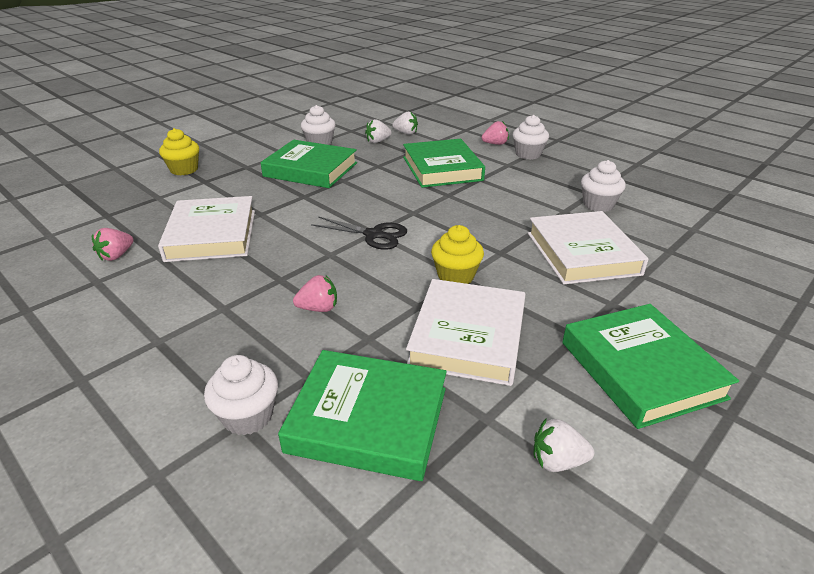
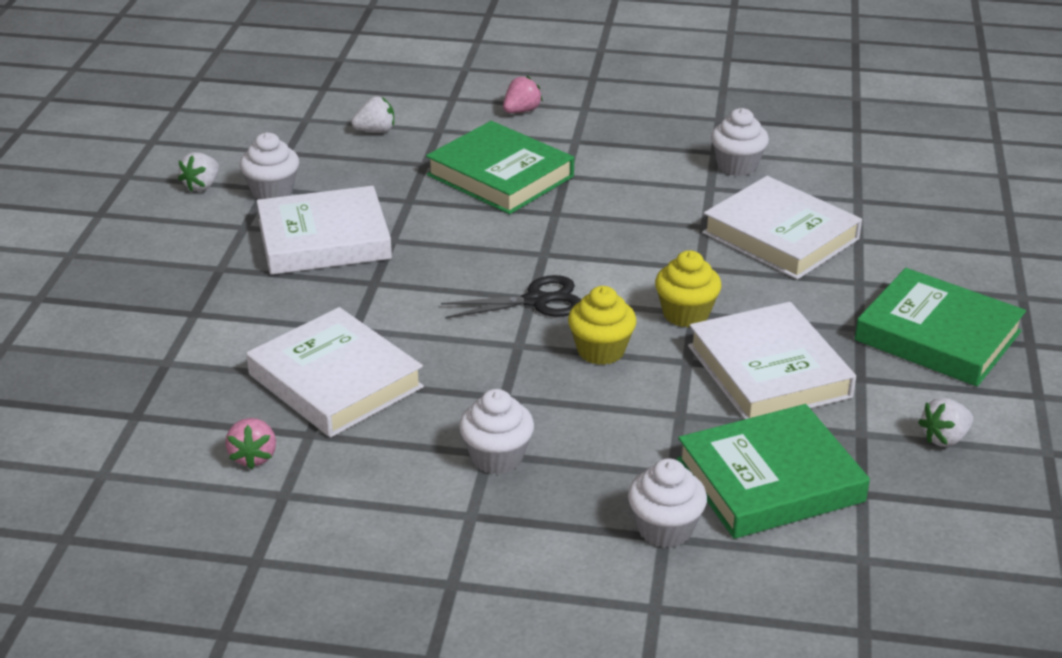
camera: 35 degrees left, 0 degrees up
yellow cupcake [159,128,199,176] -> yellow cupcake moved to [568,286,637,365]
green book [260,140,357,188] -> white book [257,186,392,275]
pink strawberry [293,275,337,312] -> none
white strawberry [365,119,392,143] -> white strawberry moved to [178,152,219,192]
white cupcake [513,115,549,160] -> white cupcake moved to [459,389,534,474]

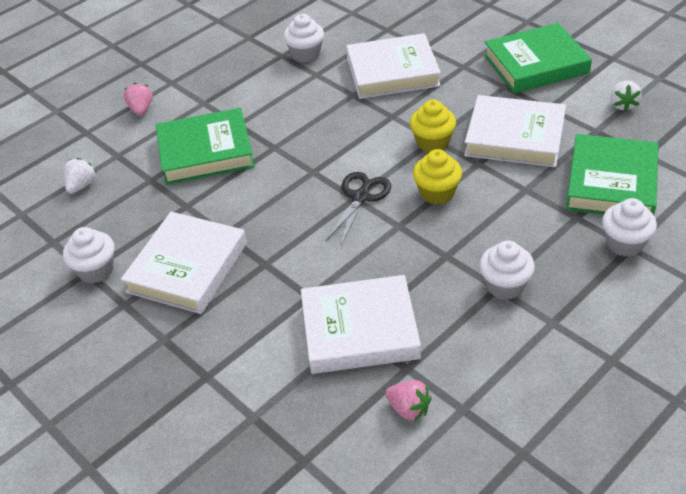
camera: 50 degrees left, 10 degrees up
white strawberry [178,152,219,192] -> none

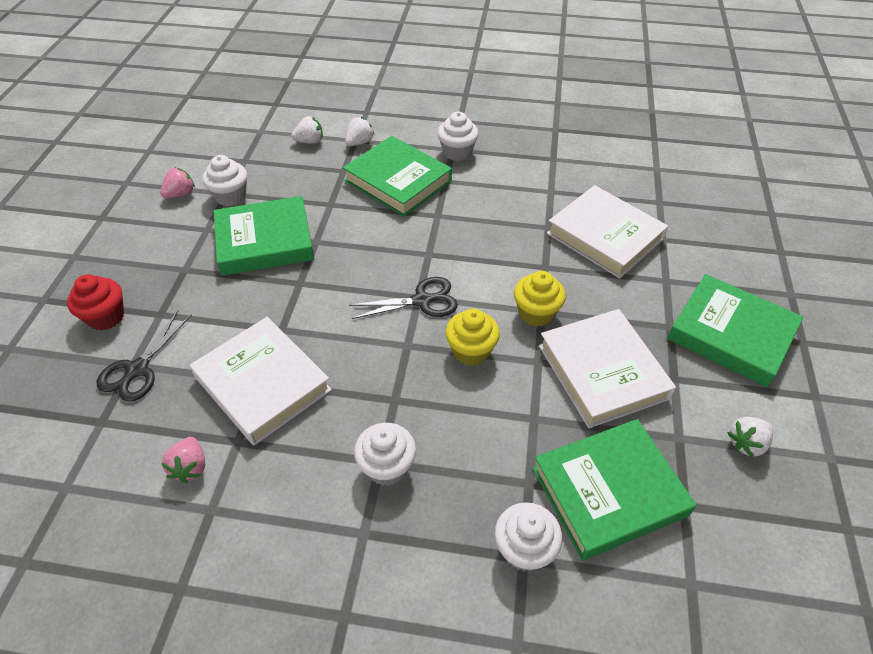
camera: 50 degrees right, 5 degrees up
white book [121,212,247,314] -> green book [214,196,314,276]
pink strawberry [124,83,153,115] -> pink strawberry moved to [160,167,195,199]
white cupcake [284,14,324,62] -> white cupcake moved to [438,112,479,161]
none -> red cupcake [67,274,124,331]
none -> black scissors [97,311,192,402]
none -> white strawberry [345,117,374,146]

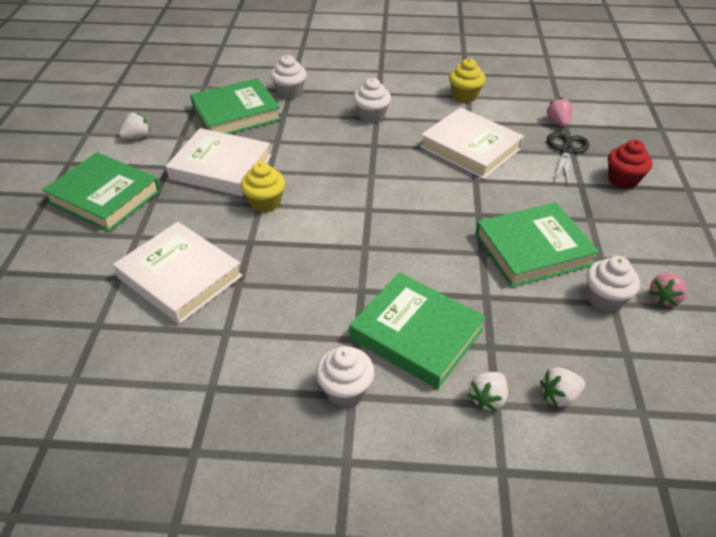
camera: 175 degrees right, 5 degrees down
pink strawberry [161,437,205,483] -> pink strawberry moved to [547,98,573,127]
black scissors [349,277,458,319] -> none
yellow cupcake [445,309,500,366] -> yellow cupcake moved to [449,58,486,103]
white book [539,309,676,428] -> white book turned 45 degrees counterclockwise [166,128,272,196]

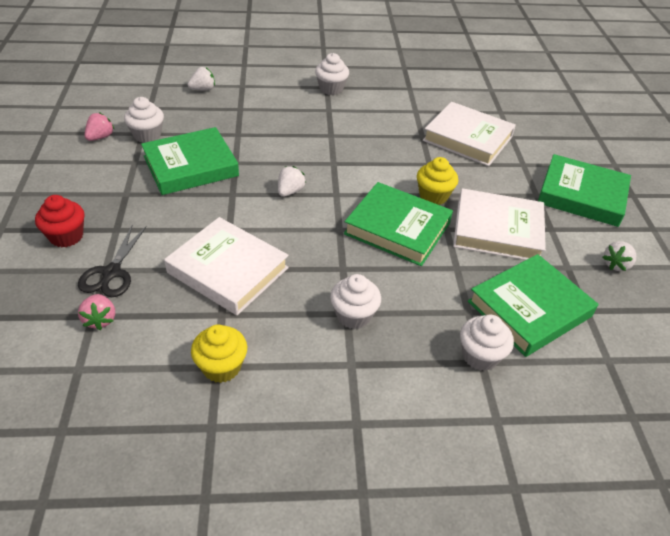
camera: 170 degrees right, 0 degrees up
green book [349,272,486,389] -> green book moved to [344,182,453,266]
white strawberry [468,372,508,411] -> white strawberry moved to [278,166,306,197]

